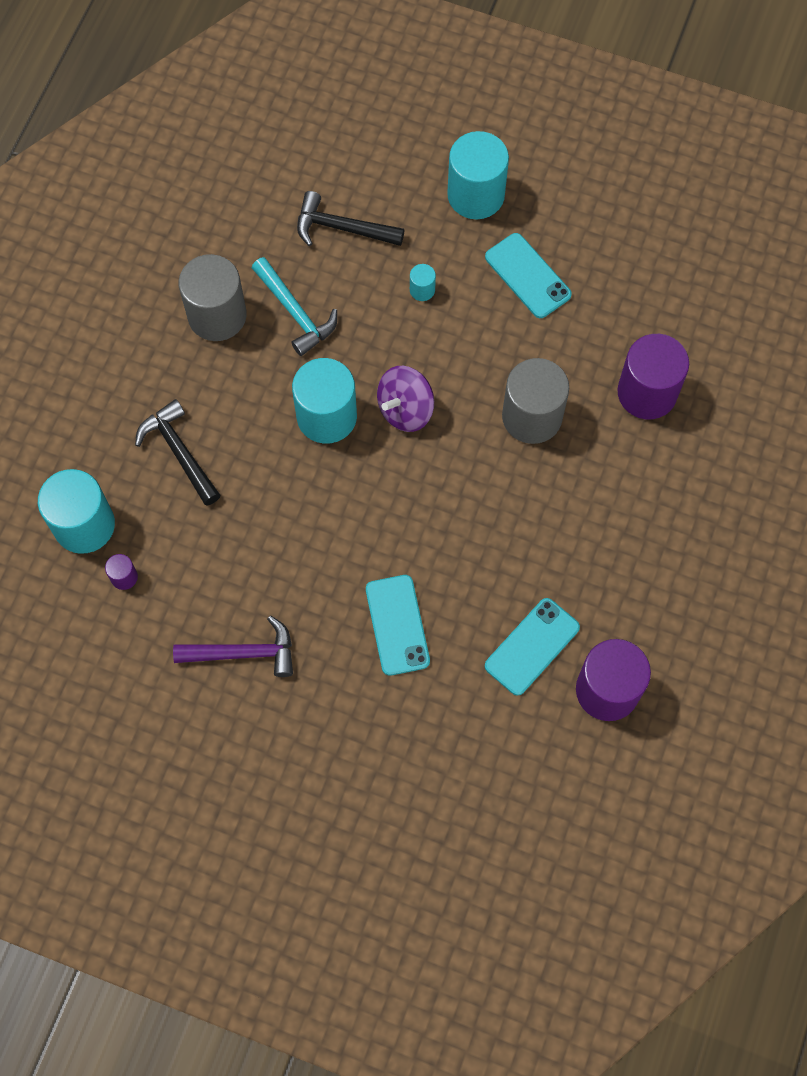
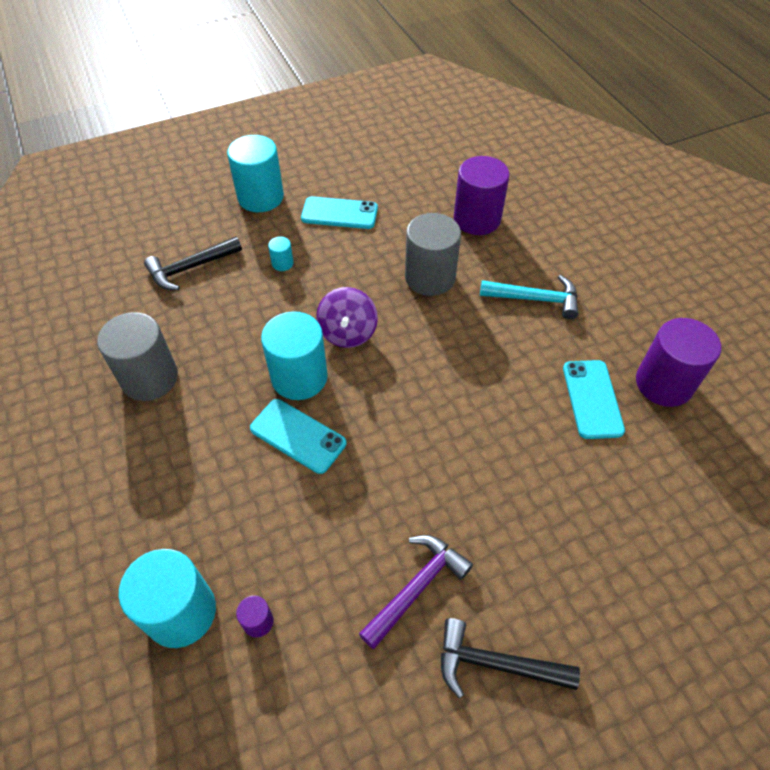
camera: 45 degrees left, 15 degrees down
black hammer [135,399,220,506] -> black hammer moved to [441,618,580,698]
turquoise hammer [252,257,337,356] -> turquoise hammer moved to [480,275,579,319]
turquoise phone [366,575,430,676] -> turquoise phone moved to [250,399,346,474]

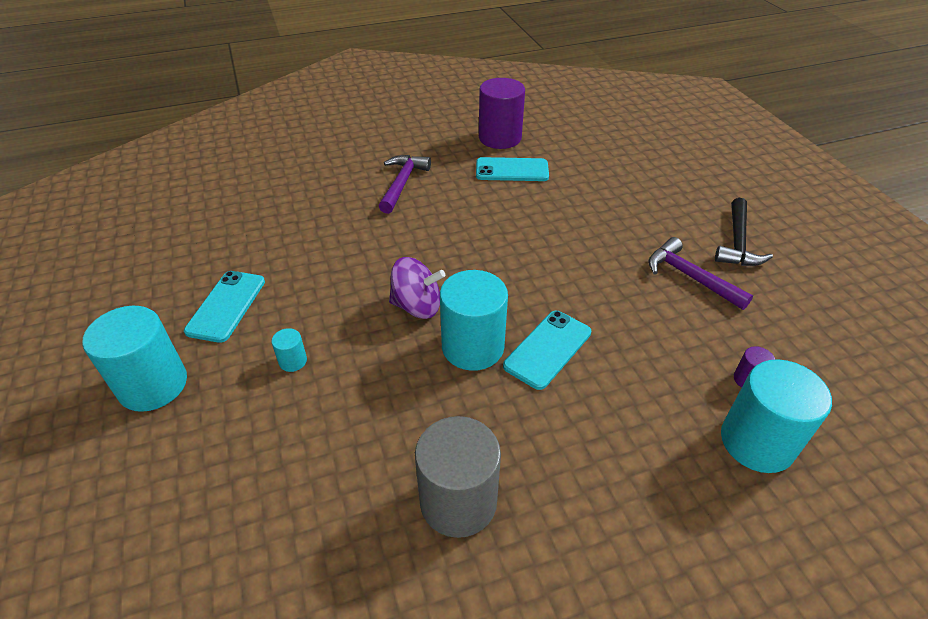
camera: 85 degrees left, 10 degrees down
black hammer [144,237,242,290] -> none
grey cylinder [405,213,461,296] -> none
purple cylinder [454,156,509,235] -> none
turquoise hammer [480,275,579,319] -> purple hammer [379,155,431,214]

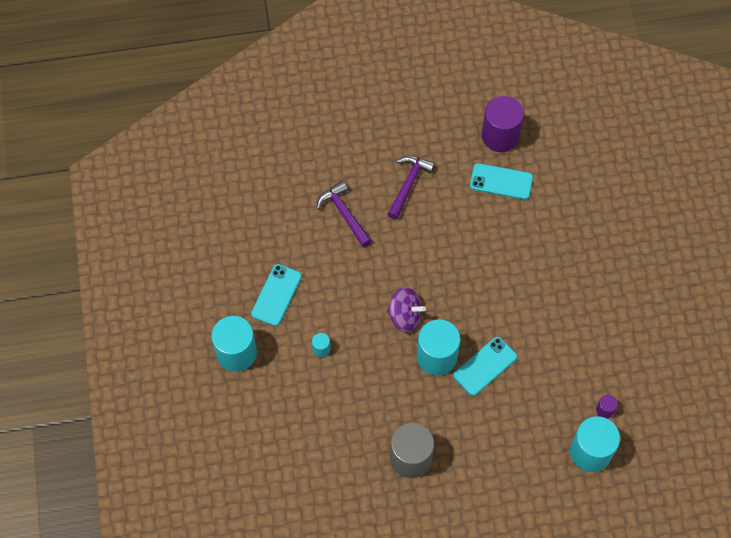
camera: 10 degrees right, 20 degrees up
purple hammer [648,237,753,310] -> purple hammer moved to [317,181,372,247]
black hammer [715,198,773,266] -> none

